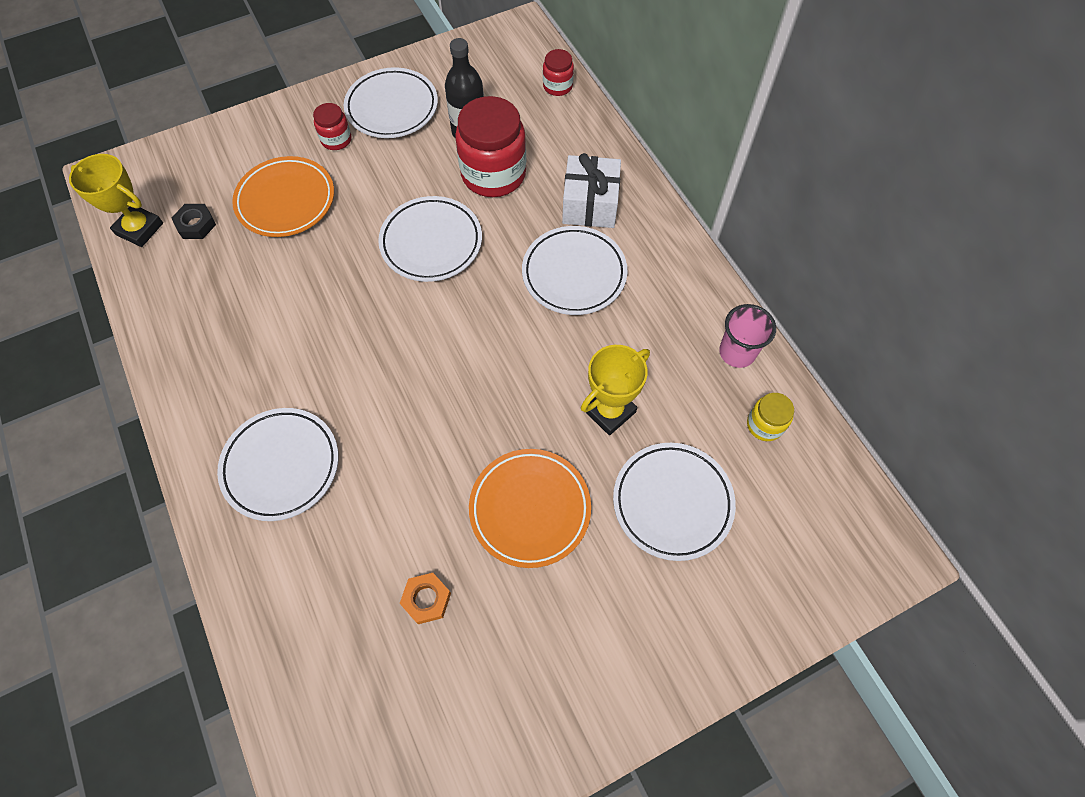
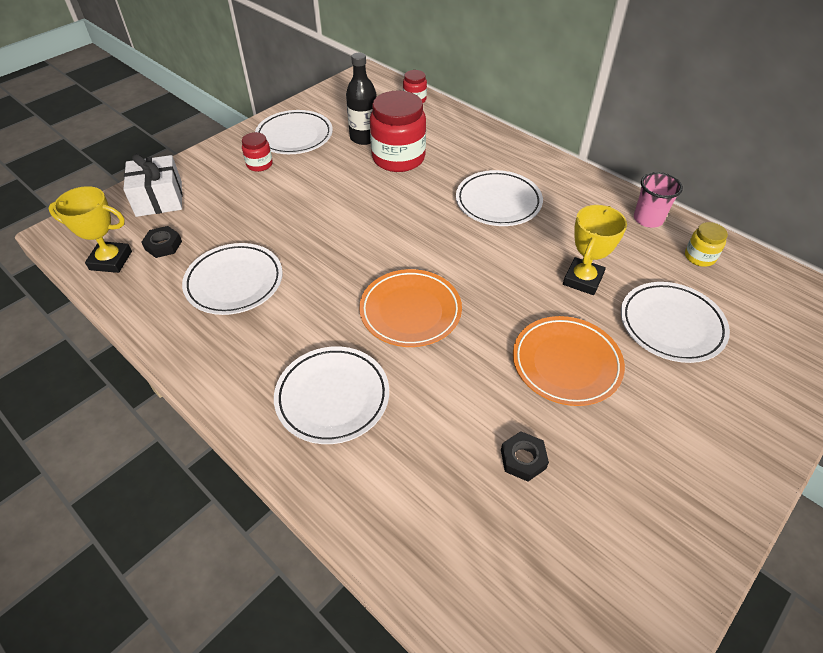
camera: 20 degrees left, 15 degrees down
orange plate [232,156,334,237] -> orange plate moved to [359,269,462,347]
white plate [378,196,482,282] -> white plate moved to [182,243,283,315]
orange nut [400,573,451,624] -> black nut [501,431,549,482]
white gift [562,153,621,228] -> white gift moved to [123,154,183,217]

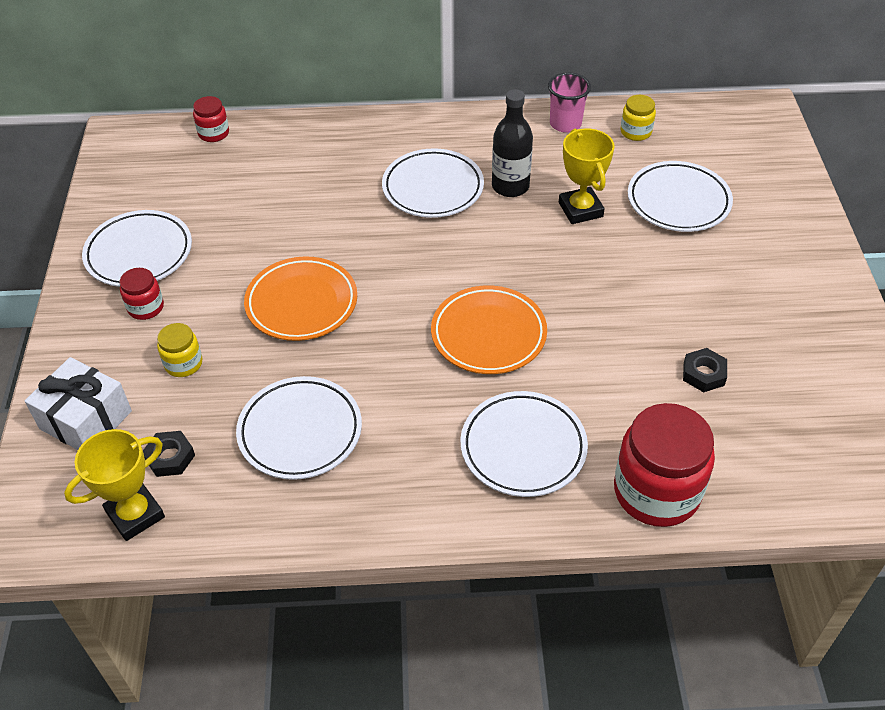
camera: 45 degrees left, 0 degrees up
black bottle [346,53,377,145] -> black bottle moved to [492,89,533,197]
red jar [370,90,426,172] -> red jar moved to [614,403,715,527]
orange plate [513,316,625,406] -> orange plate moved to [244,256,357,341]
none -> yellow jar [157,323,202,377]

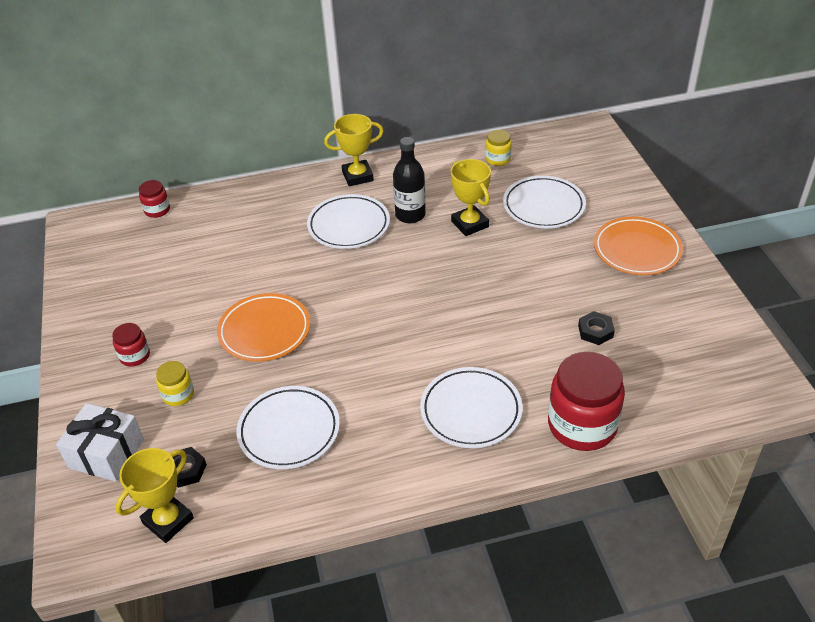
camera: 10 degrees left, 5 degrees down
white plate [82,210,192,287] -> none
orange plate [431,285,547,374] -> orange plate moved to [594,217,683,275]
pink cup [548,72,591,133] -> none
none -> yellow trophy [324,114,384,186]

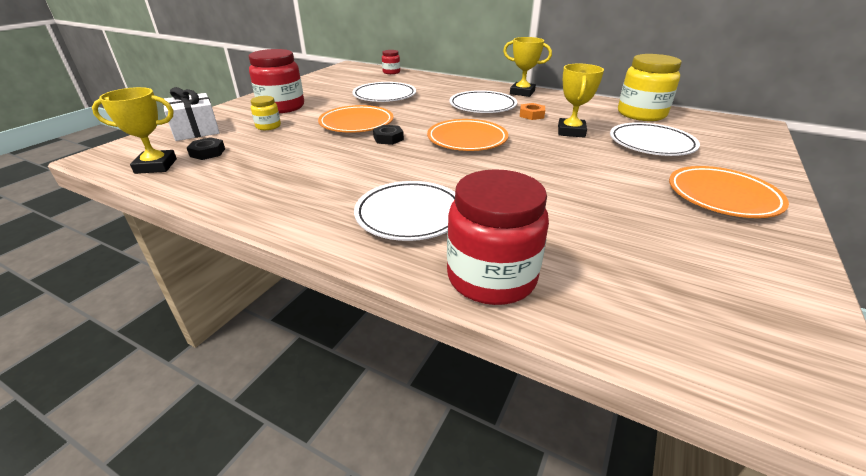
camera: 40 degrees right, 10 degrees down
red jar [112,323,150,367] -> red jar [249,49,304,113], size x2.04
white plate [237,386,340,469] -> white plate moved to [352,82,416,102]
black bottle [393,137,426,223] -> orange nut [520,103,545,120]
yellow jar [485,130,512,166] -> yellow jar [618,54,682,121], size x2.04
black nut [578,311,615,345] -> black nut moved to [373,125,404,145]
none -> orange plate [427,119,508,151]

